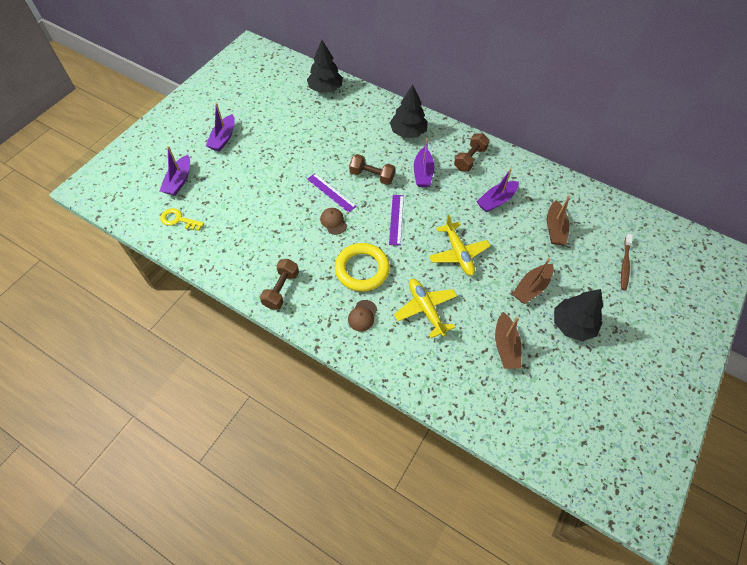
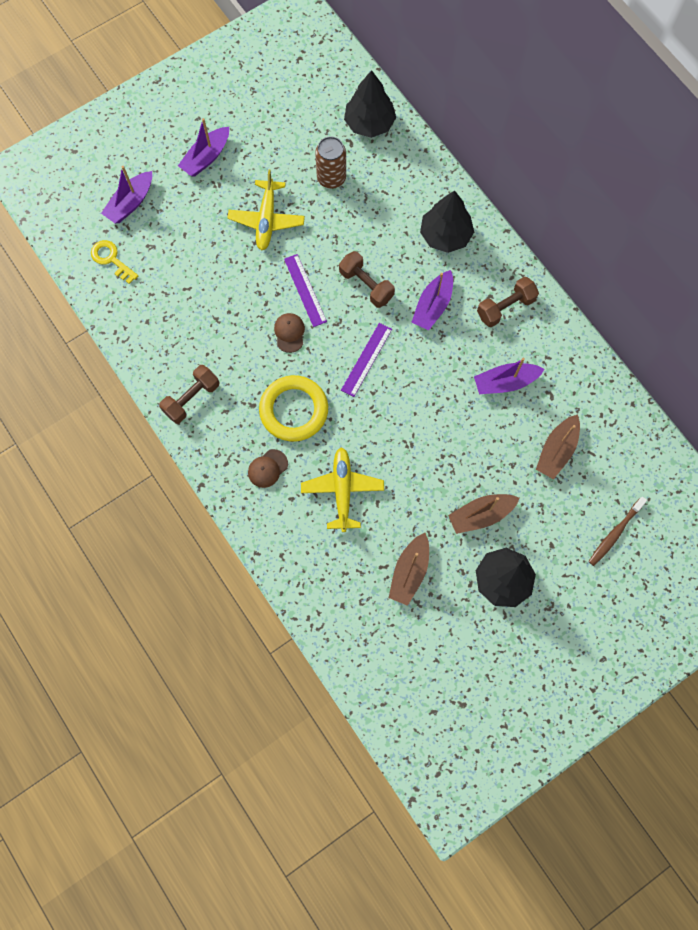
camera: 25 degrees right, 15 degrees up
yellow plane [429,215,490,276] -> yellow plane moved to [228,169,305,250]
none -> brown can [315,136,346,189]

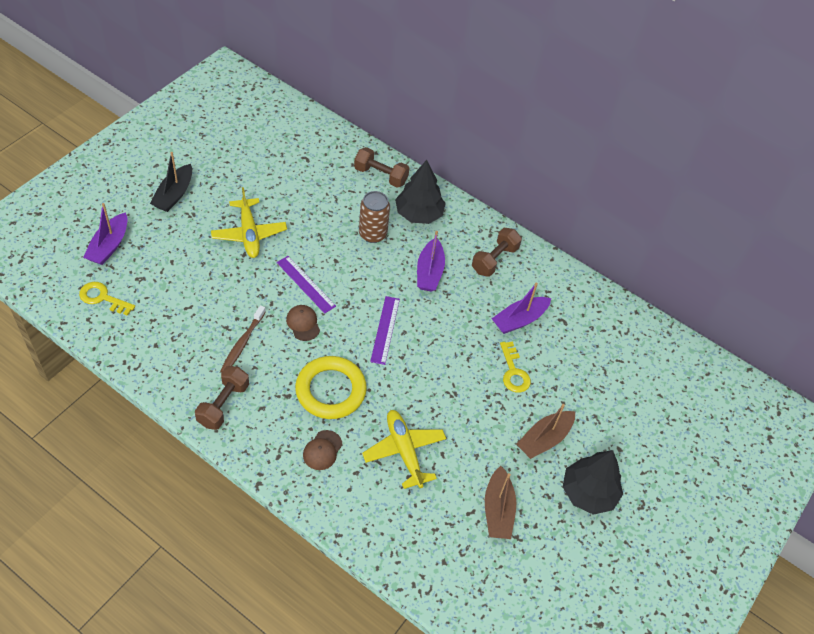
camera: 25 degrees left, 20 degrees down
purple boat [178,118,229,177] -> black boat [150,152,192,212]
brown can [315,136,346,189] -> brown can moved to [359,191,390,243]
brown dumbbell [339,251,395,308] -> brown dumbbell moved to [354,147,409,188]
black tree [344,70,396,138] -> none
brown boat [536,414,580,479] -> none
brown toothbrush [588,497,647,566] -> brown toothbrush moved to [220,305,266,372]
none -> yellow key [500,341,531,393]

